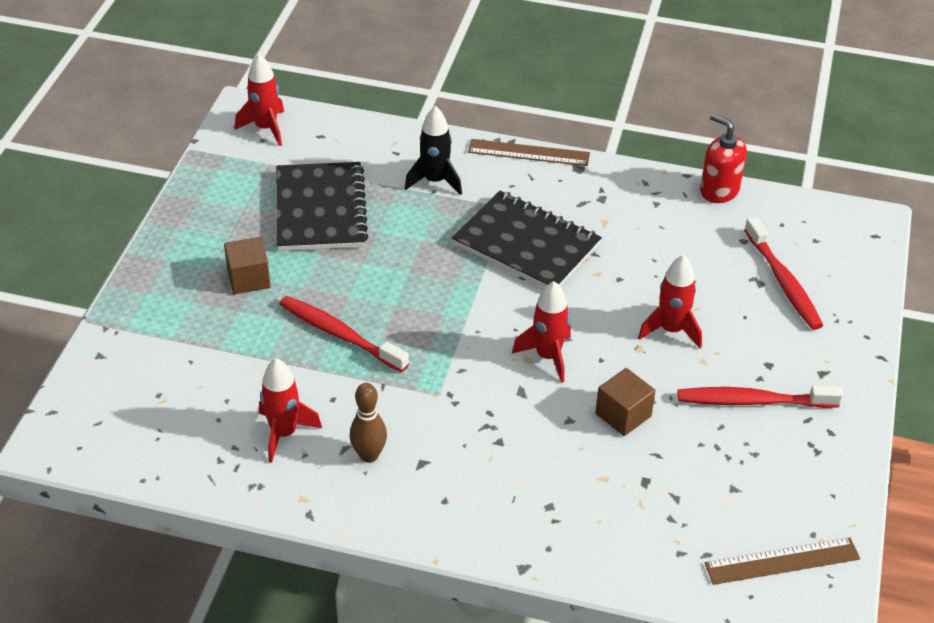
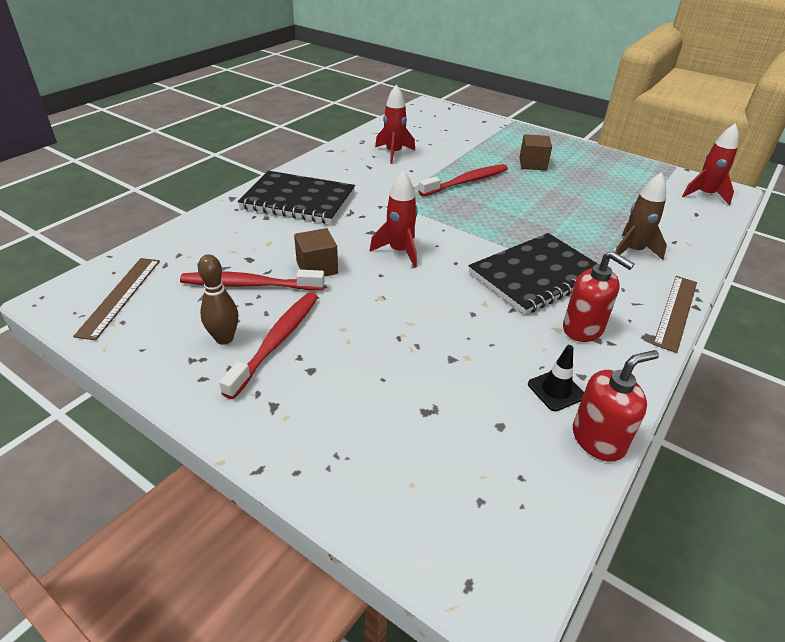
camera: 110 degrees right, 5 degrees down
black notebook [276,162,368,251] -> black notebook moved to [238,171,355,224]
brown bowling pin [350,383,387,463] -> brown bowling pin moved to [198,254,238,345]
black rocket [405,106,462,195] -> brown rocket [615,172,667,260]
red rocket [638,255,702,348] -> none
red toothbrush [744,217,823,330] -> red toothbrush moved to [180,269,325,290]
none -> black traffic cone [528,345,584,411]
none -> red soap dispenser [563,251,634,342]

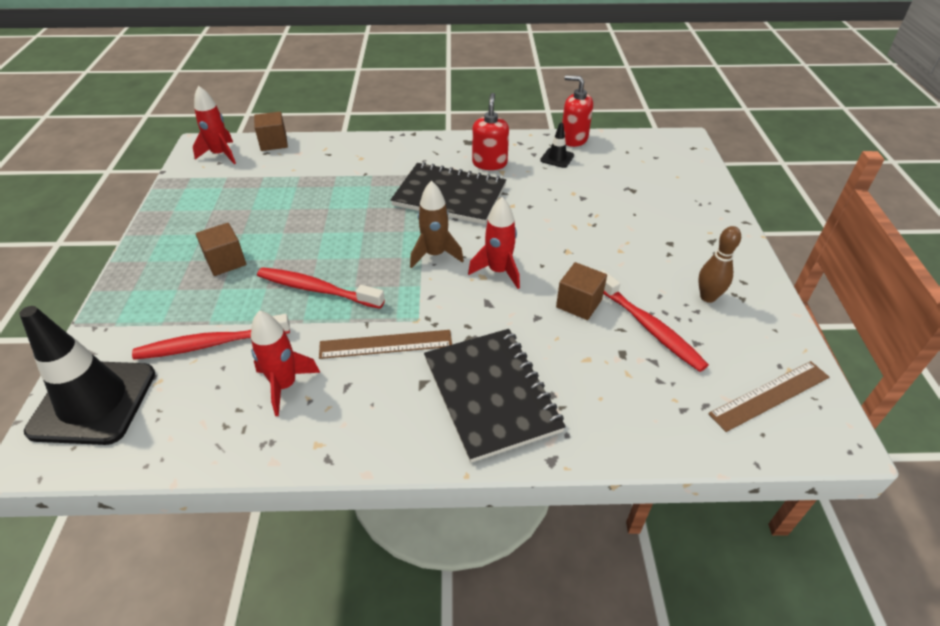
camera: 125 degrees left, 5 degrees up
red toothbrush [219,292,318,399] -> red toothbrush moved to [132,314,290,360]
brown rocket [615,172,667,260] -> brown rocket moved to [410,181,464,268]
brown ruler [653,276,697,353] -> brown ruler moved to [319,330,452,359]
none -> black traffic cone [19,306,155,445]
none -> brown cube [254,112,288,151]

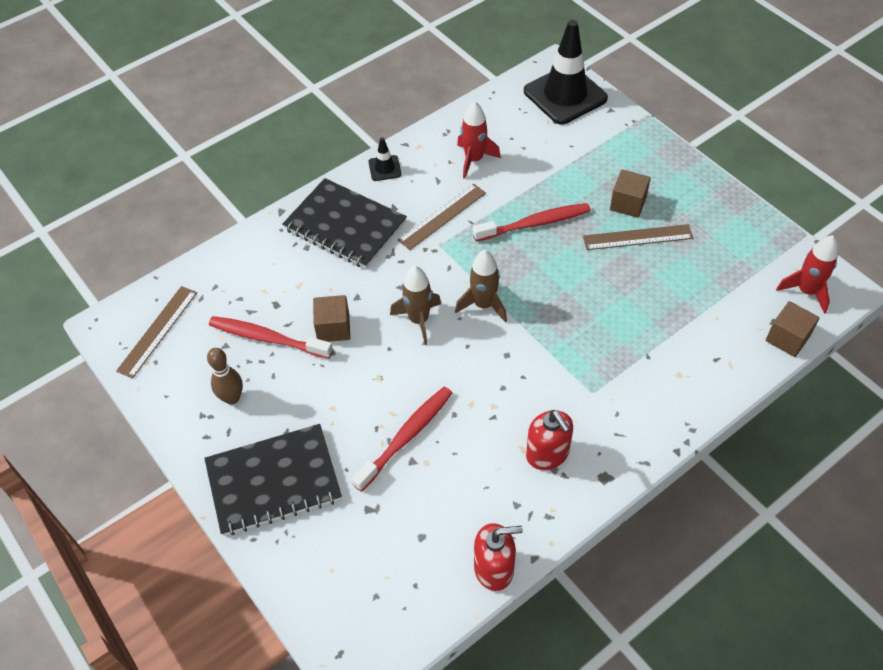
camera: 145 degrees right, 10 degrees up
red toothbrush [132,314,290,360] -> red toothbrush moved to [352,386,452,492]
black notebook [391,162,506,224] -> black notebook moved to [204,424,342,536]
red rocket [468,197,520,289] -> brown rocket [390,266,441,345]
black traffic cone [540,123,574,168] -> black traffic cone moved to [369,137,401,181]
none -> brown ruler [583,224,693,250]

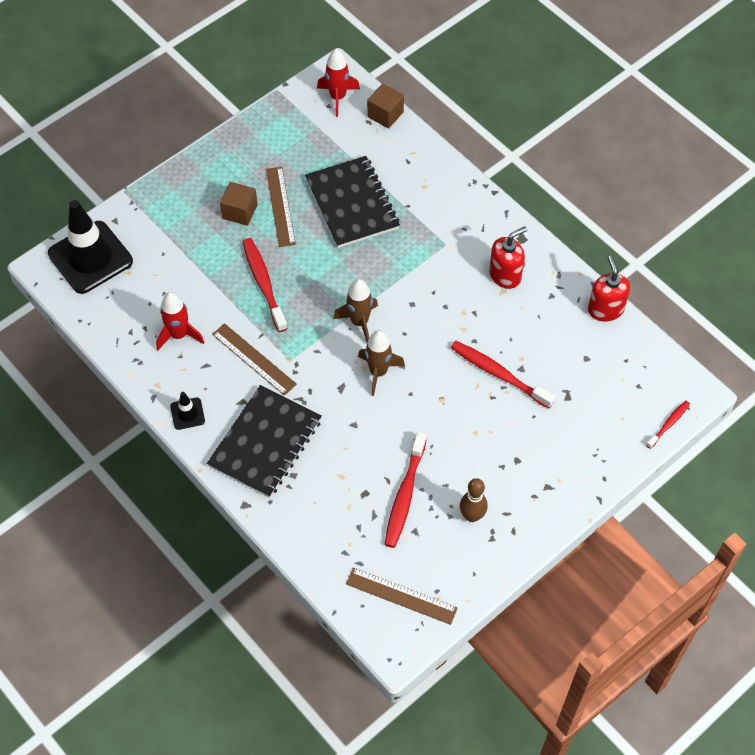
camera: 95 degrees left, 5 degrees up
black notebook [204,424,342,536] -> black notebook moved to [305,156,400,248]
brown cube [313,295,350,342] -> none
none -> red toothbrush [646,401,690,449]

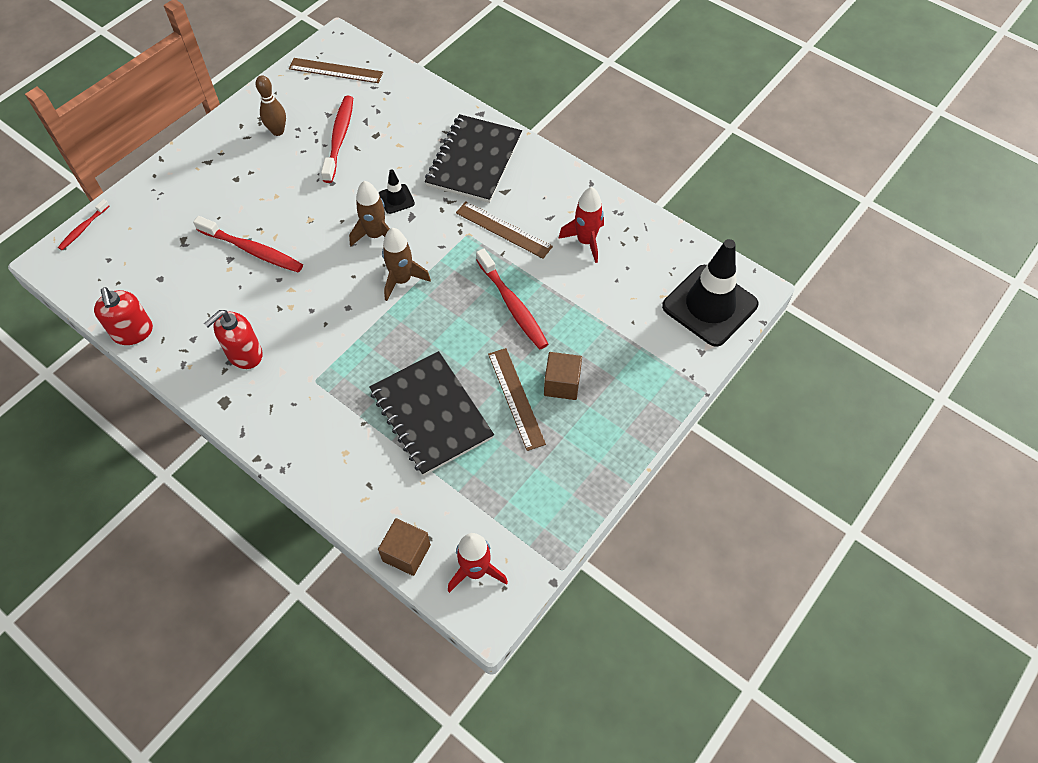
camera: 170 degrees right, 0 degrees up
black traffic cone [170,392,205,430] -> black traffic cone moved to [379,169,415,214]

